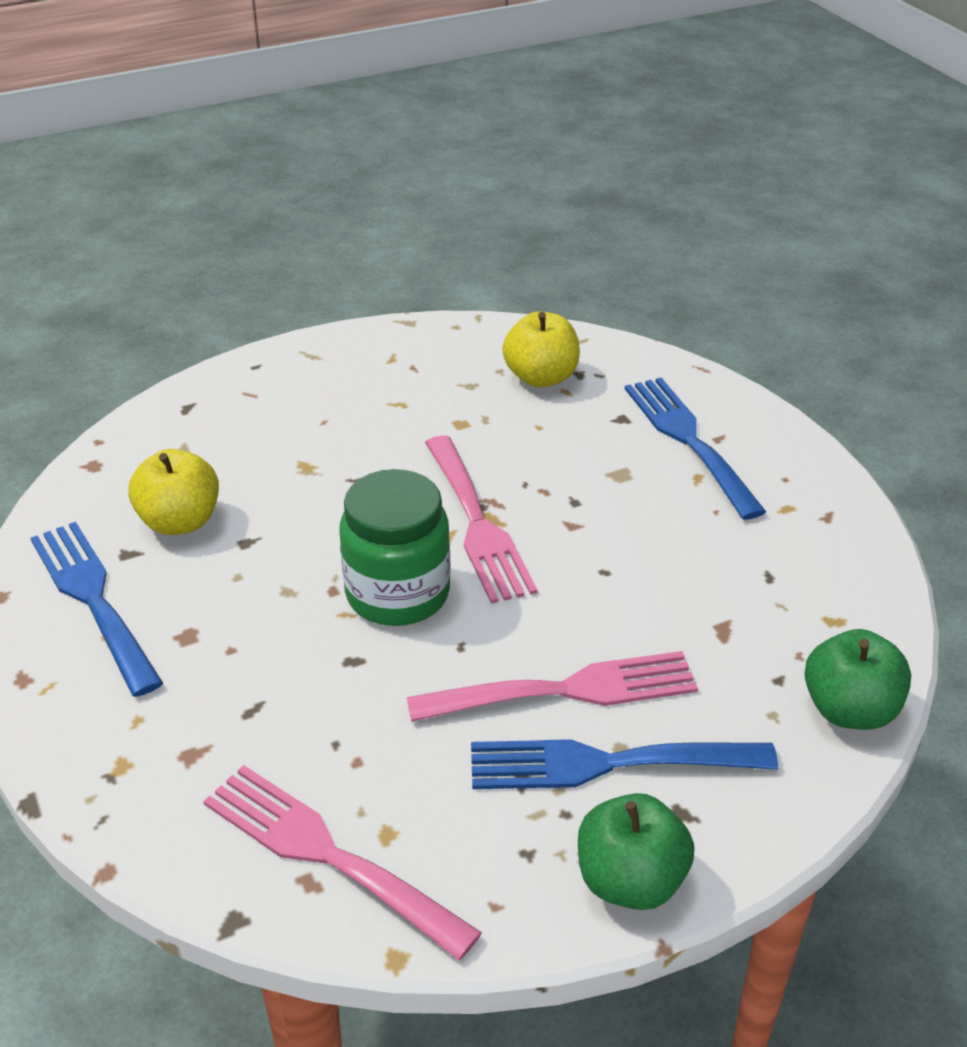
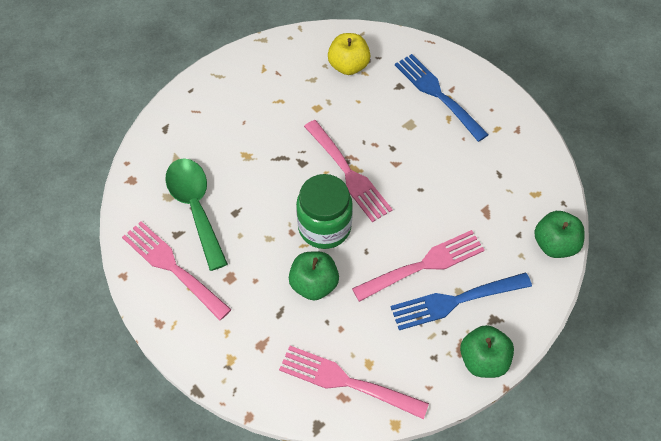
camera: 15 degrees left, 20 degrees up
blue fork [30,522,163,697] -> pink fork [122,221,232,320]
yellow apple [128,449,219,535] -> green spoon [165,158,228,271]
none -> green apple [289,251,339,300]

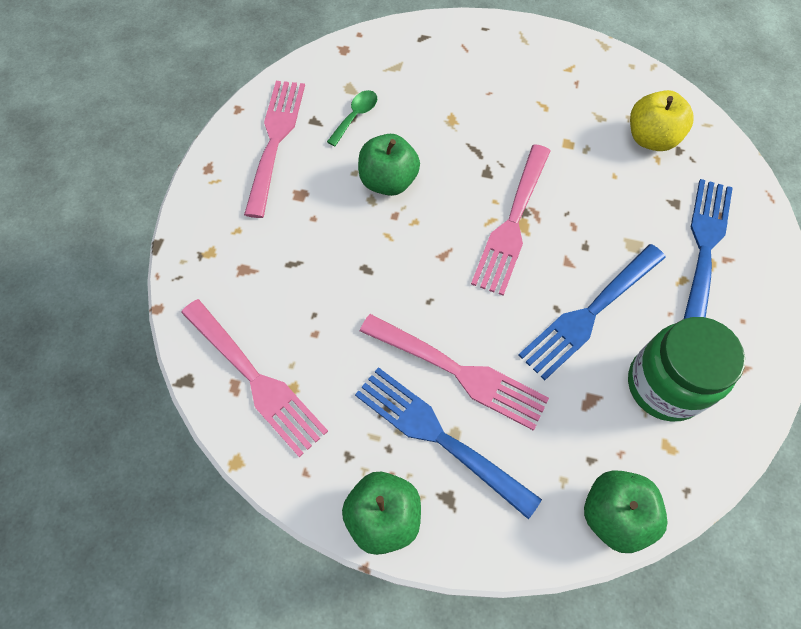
camera: 55 degrees right, 5 degrees up
green spoon [165,158,228,271] -> green spoon [327,90,377,146], size x0.47
pink fork [279,346,429,419] -> pink fork turned 150 degrees clockwise [181,299,328,457]
green apple [289,251,339,300] -> green apple moved to [358,134,420,196]
green jar [296,174,353,249] -> green jar moved to [628,317,745,421]
none -> blue fork [518,244,666,381]

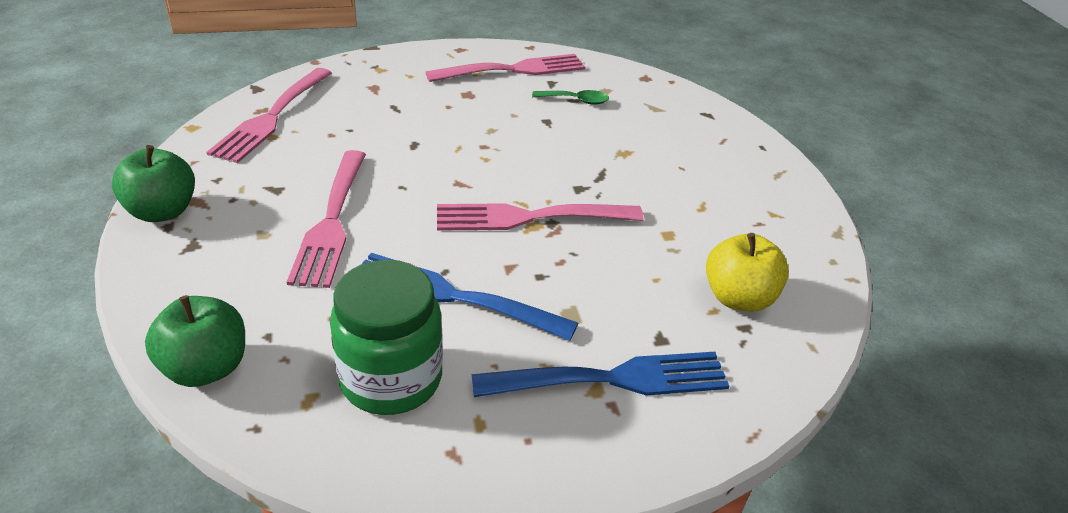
camera: 60 degrees right, 25 degrees down
blue fork [355,367,542,519] -> none
green apple [358,134,420,196] -> none

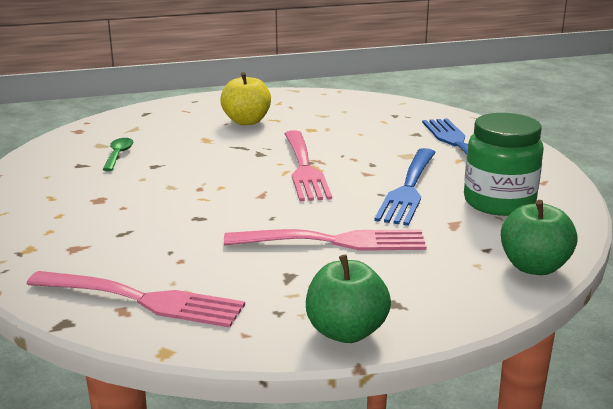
camera: 90 degrees left, 15 degrees down
pink fork [425,54,585,82] -> none
yellow apple [706,233,789,312] -> yellow apple moved to [220,72,271,125]

